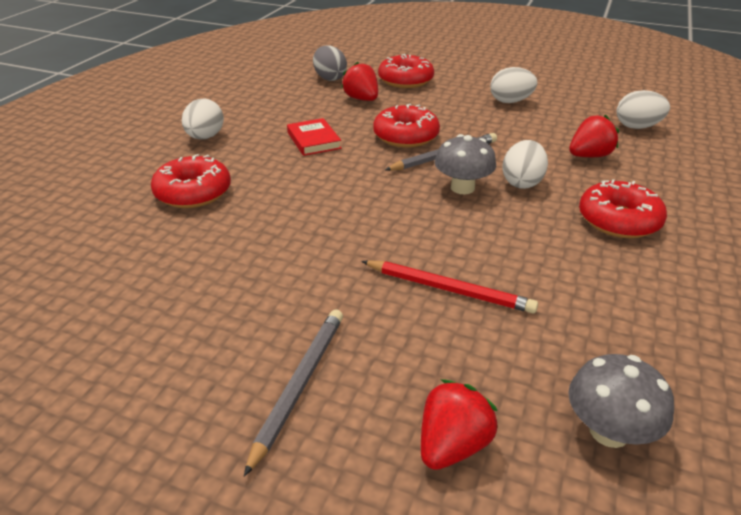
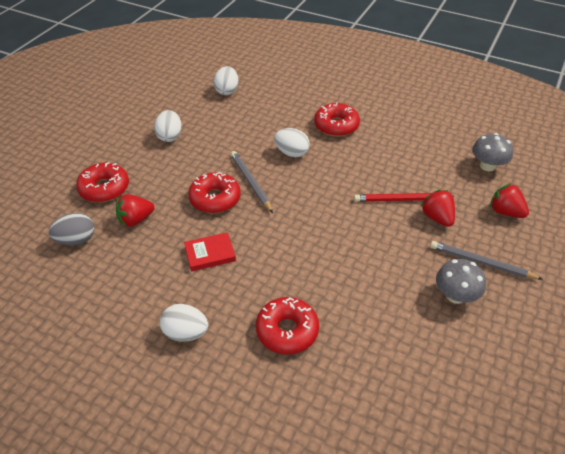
camera: 85 degrees left, 10 degrees up
red pencil [361,260,538,313] -> red pencil turned 120 degrees counterclockwise [354,193,454,202]
grey mushroom [434,134,496,194] -> grey mushroom moved to [436,259,486,304]
red strawberry [569,114,619,157] -> red strawberry moved to [420,190,455,227]

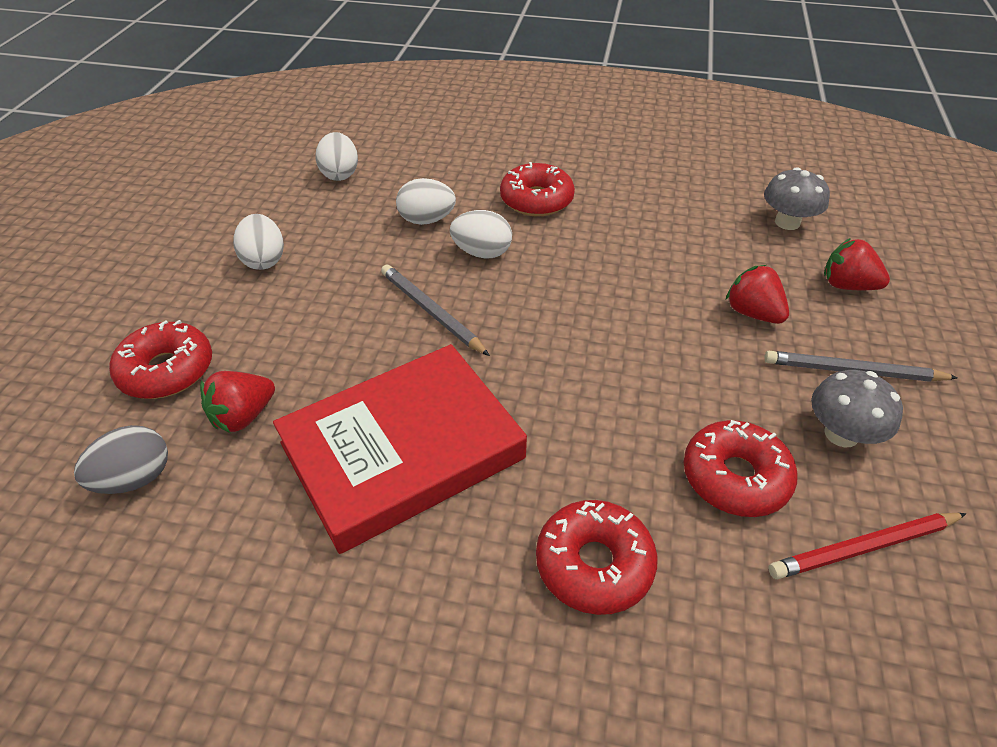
camera: 15 degrees left, 0 degrees up
white egg [160,304,208,341] -> white egg moved to [396,178,456,225]
red book [184,232,236,271] -> red book [273,344,527,554], size x2.40
red donut [188,172,241,213] -> red donut moved to [684,420,797,517]
red pencil [354,193,454,202] -> red pencil moved to [768,513,966,579]

